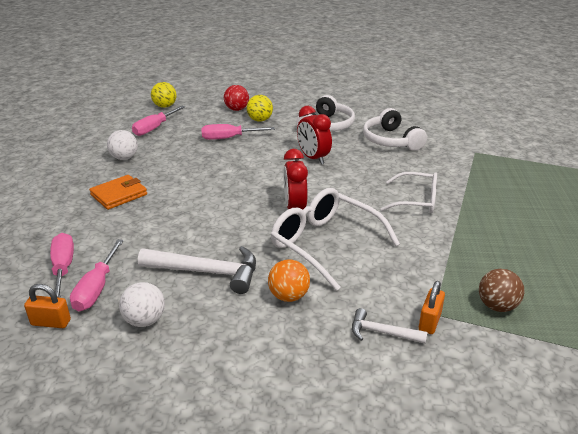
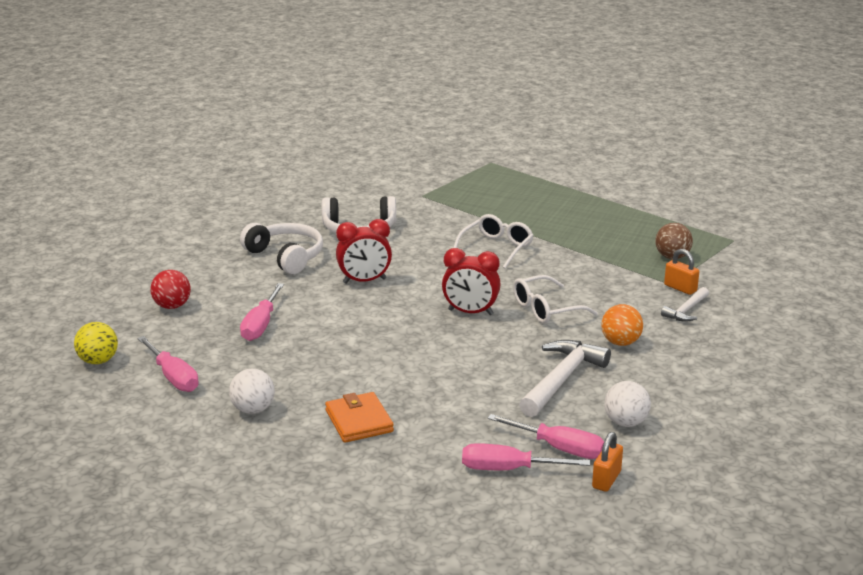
camera: 70 degrees left, 5 degrees down
yellow ball [247,95,273,122] -> none
white glasses [271,188,400,291] -> white glasses [513,275,598,324], size x0.65

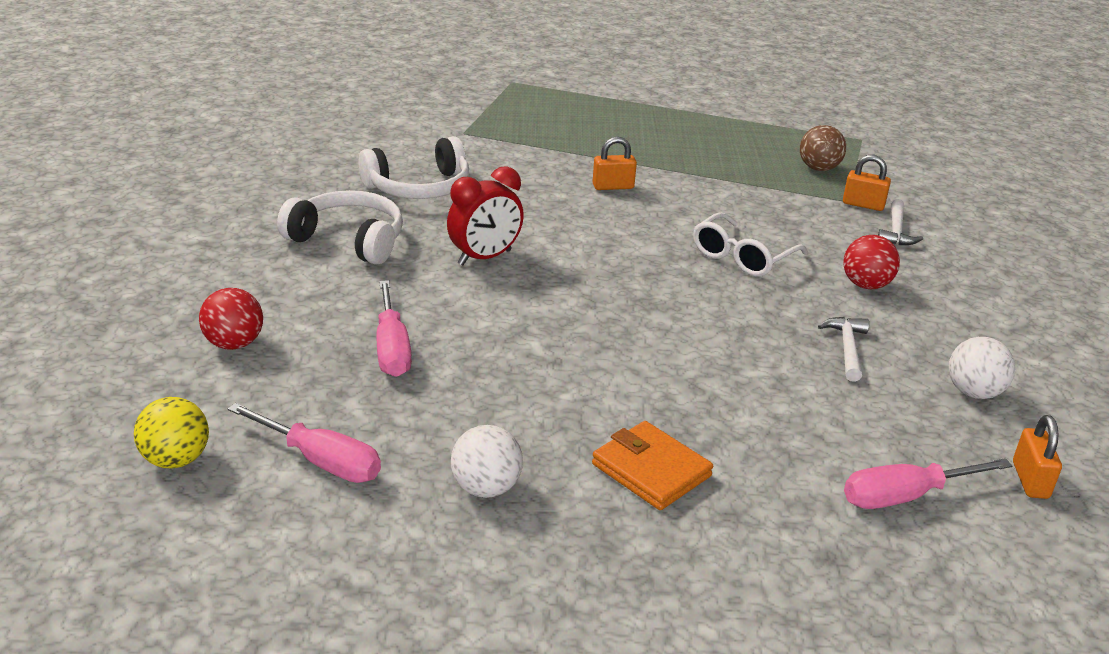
camera: 25 degrees left, 5 degrees up
red clock [442,248,501,315] -> none
white glasses [454,214,534,268] -> orange padlock [593,137,637,190]
pink screwdriver [488,414,604,459] -> none
white hammer [519,340,611,417] -> white hammer [818,317,869,382], size x0.55
orange ball [601,304,643,346] -> red ball [843,235,900,289]

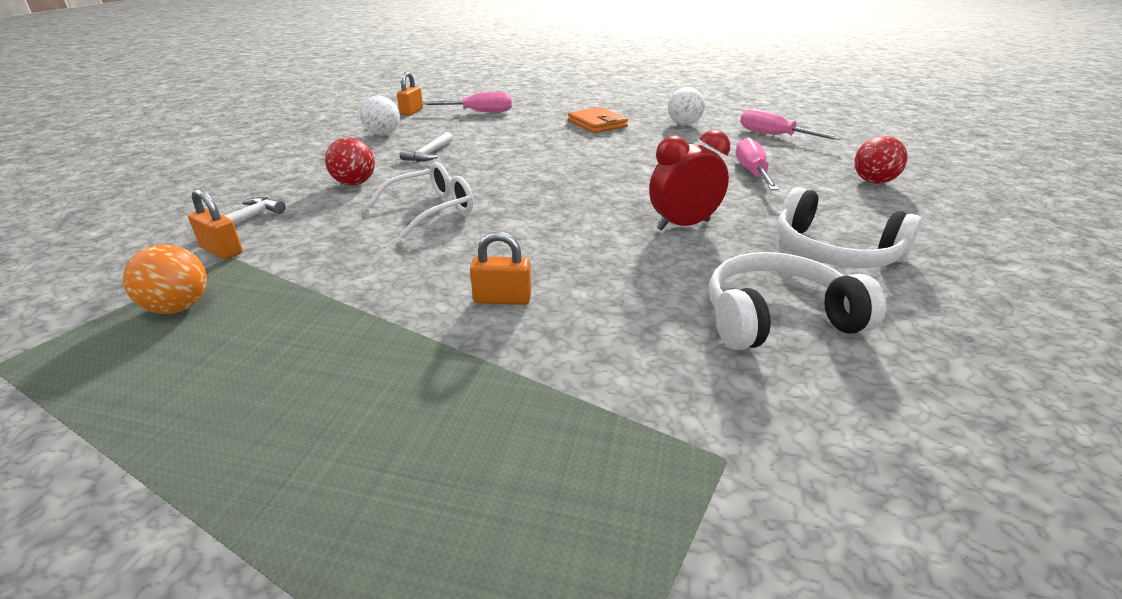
camera: 165 degrees left, 0 degrees up
yellow ball [134,397,209,469] -> none
brown ball [800,125,846,171] -> orange ball [123,244,207,314]

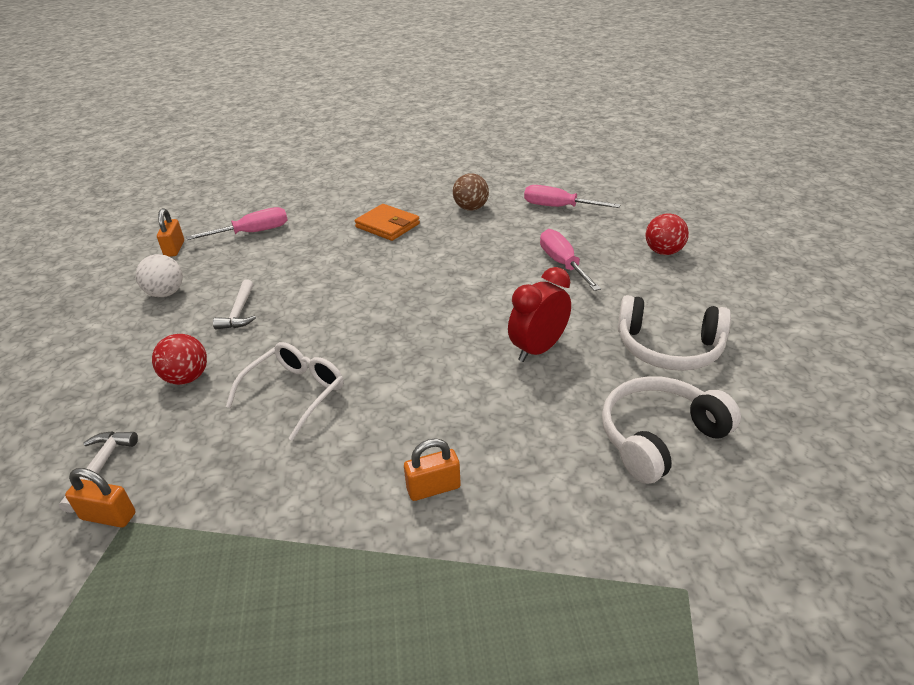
camera: 20 degrees left, 5 degrees up
orange ball [123,244,207,314] -> none
white ball [668,87,705,125] -> brown ball [453,173,489,210]

